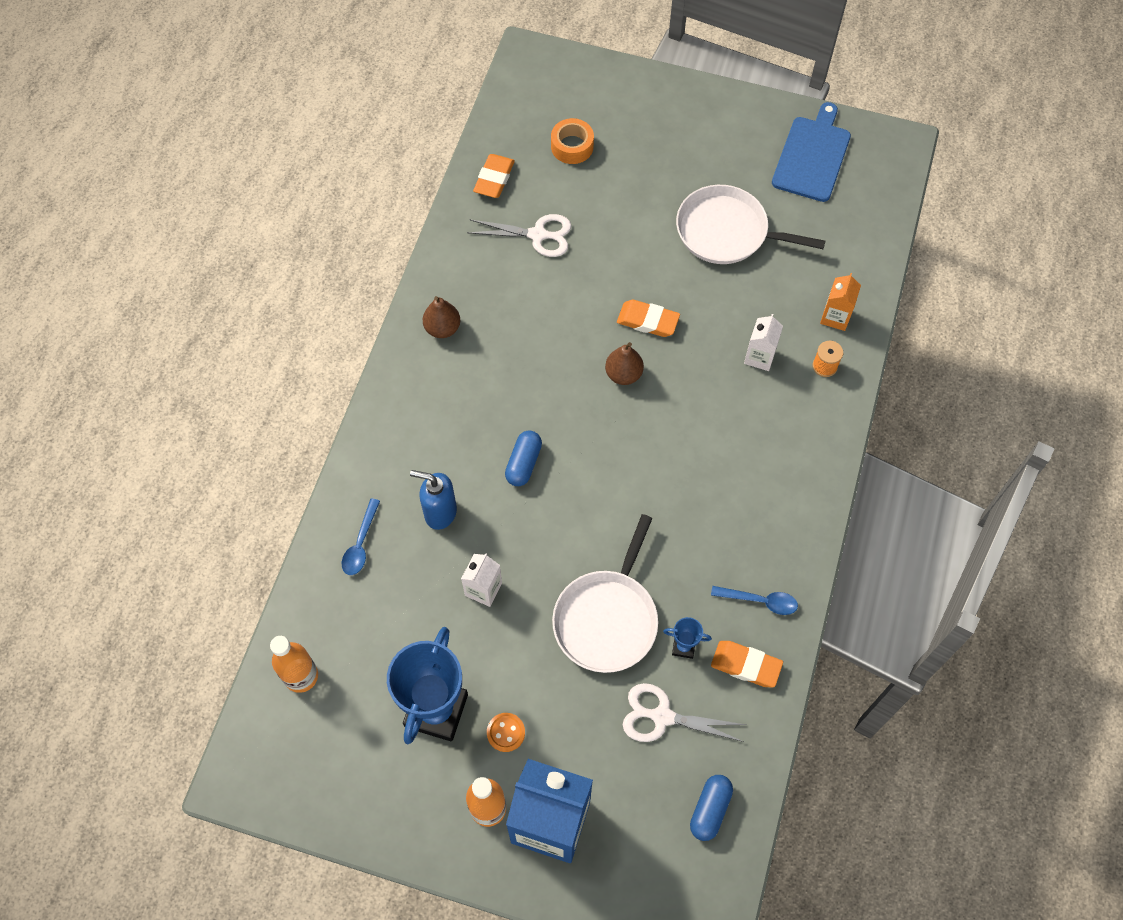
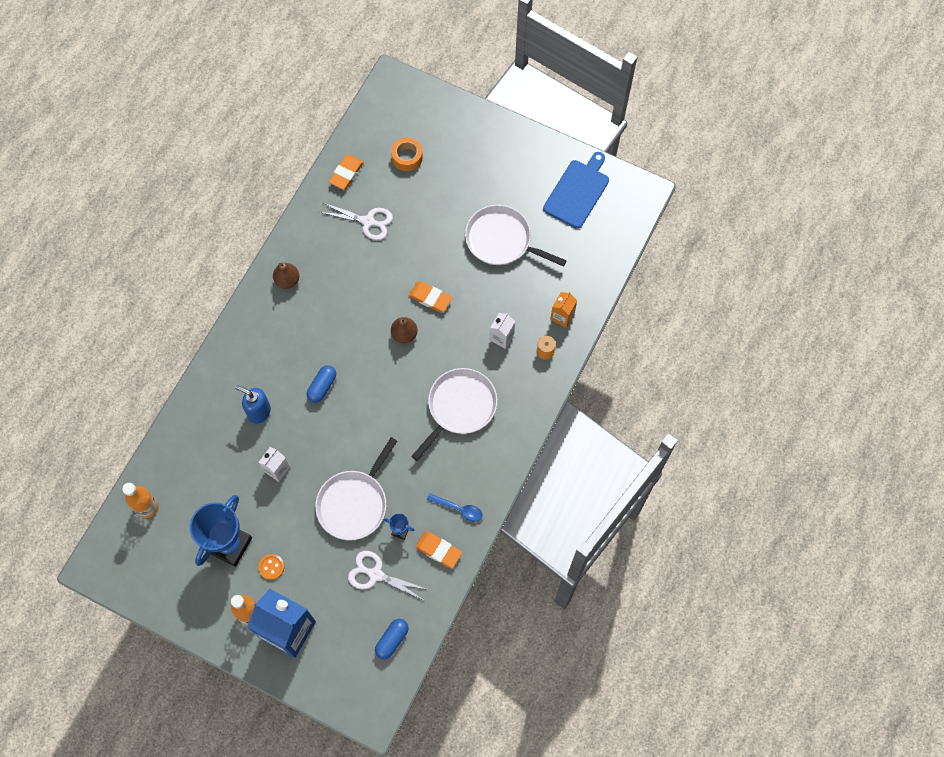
camera: 10 degrees right, 5 degrees up
blue spoon [342,498,380,575] -> none
none -> white pan [411,368,497,461]

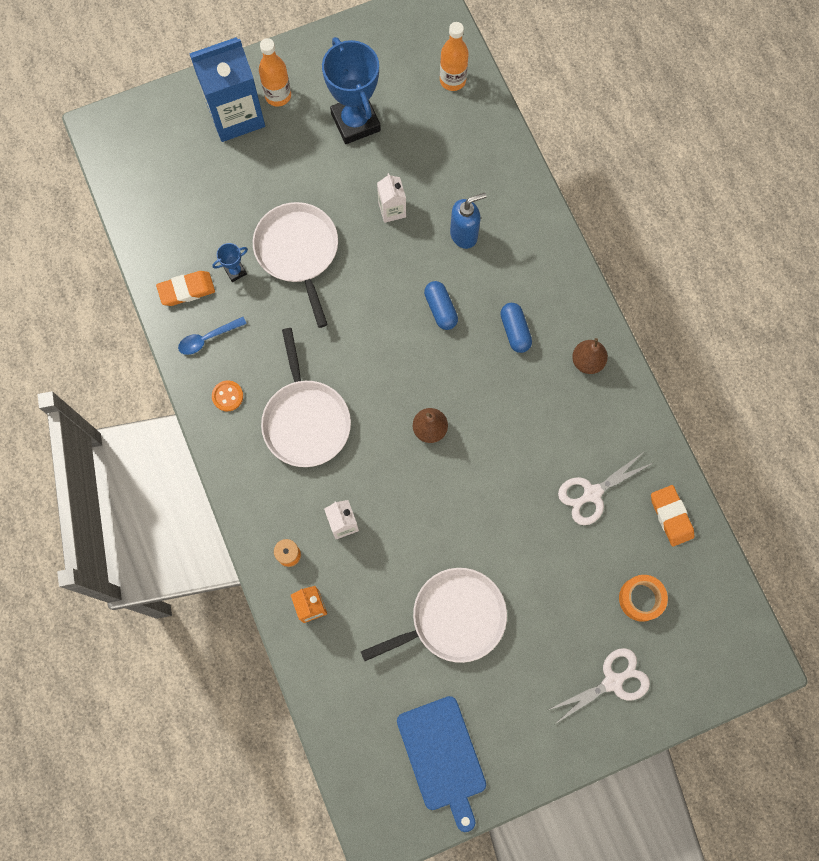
camera: 130 degrees right, 5 degrees up
orange button [259,554,284,580] -> orange button moved to [212,380,243,411]
white scissors [348,551,429,601] -> white scissors moved to [548,648,650,725]
blue capsule [375,619,409,660] -> blue capsule moved to [500,303,532,353]
orange eraser [408,281,452,312] -> none

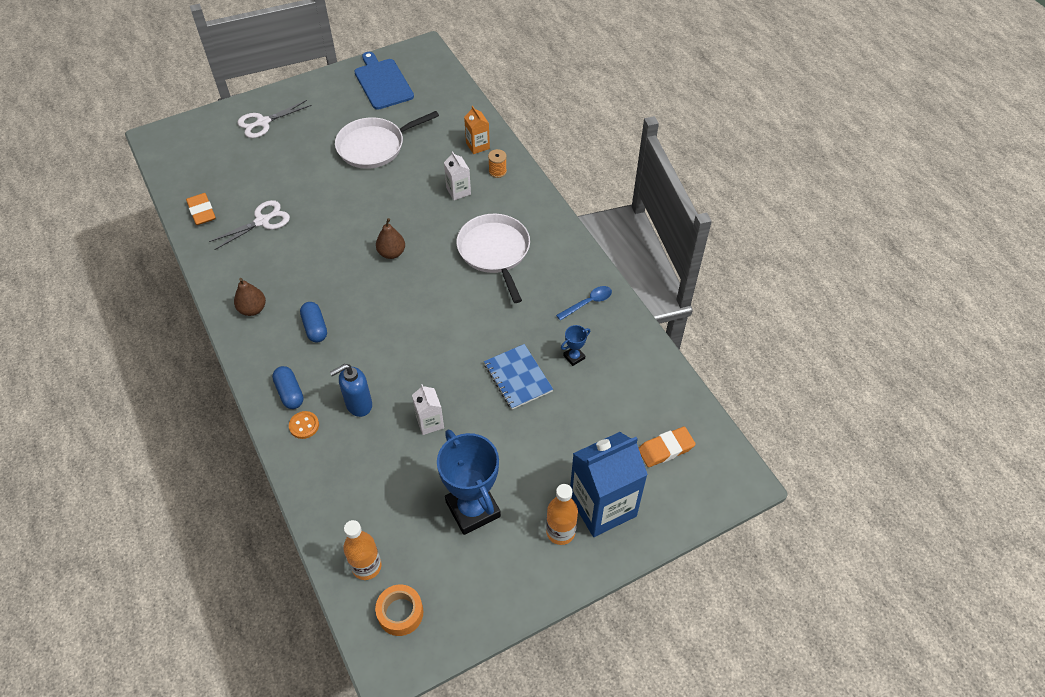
camera: 175 degrees right, 20 degrees down
orange eraser [156,271,215,306] -> orange eraser moved to [639,427,696,467]
orange button [212,380,243,411] -> orange button moved to [289,411,319,439]
white pan [253,202,338,328] -> blue notebook [484,344,553,409]
blue capsule [424,281,458,330] -> blue capsule moved to [272,366,303,409]
orange tape [619,575,668,622] -> orange tape moved to [375,585,423,636]

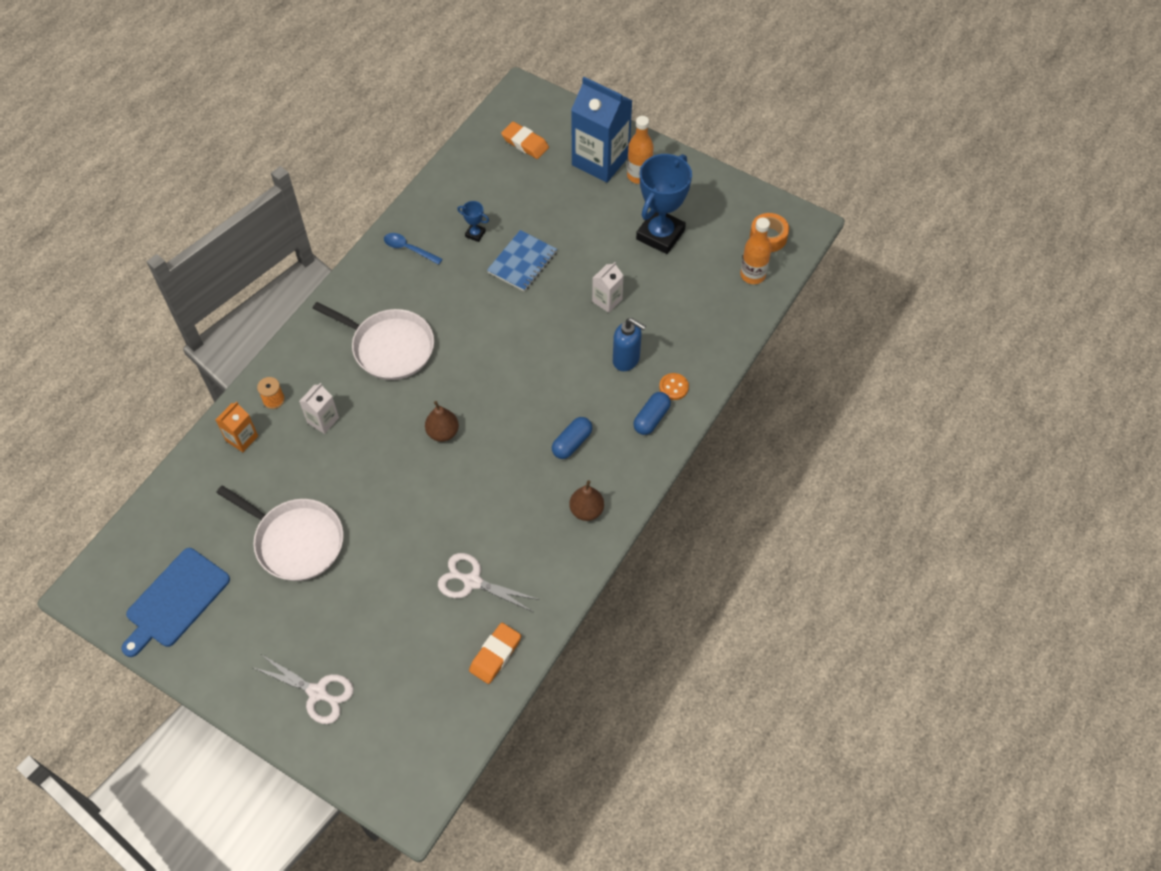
camera: 120 degrees left, 5 degrees up
white pan [456,214,530,303] -> white pan turned 105 degrees counterclockwise [312,302,434,380]

